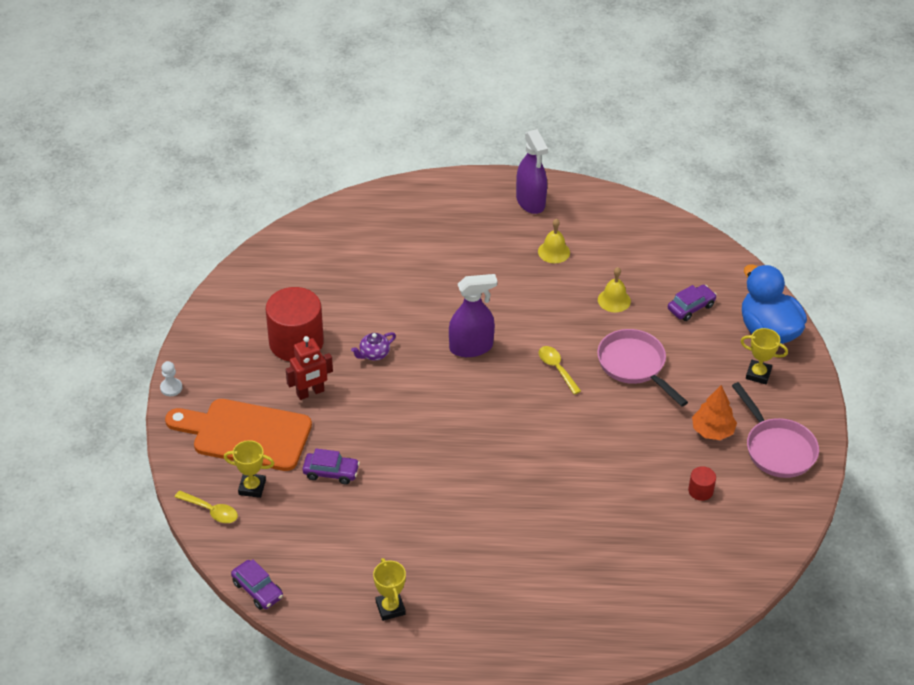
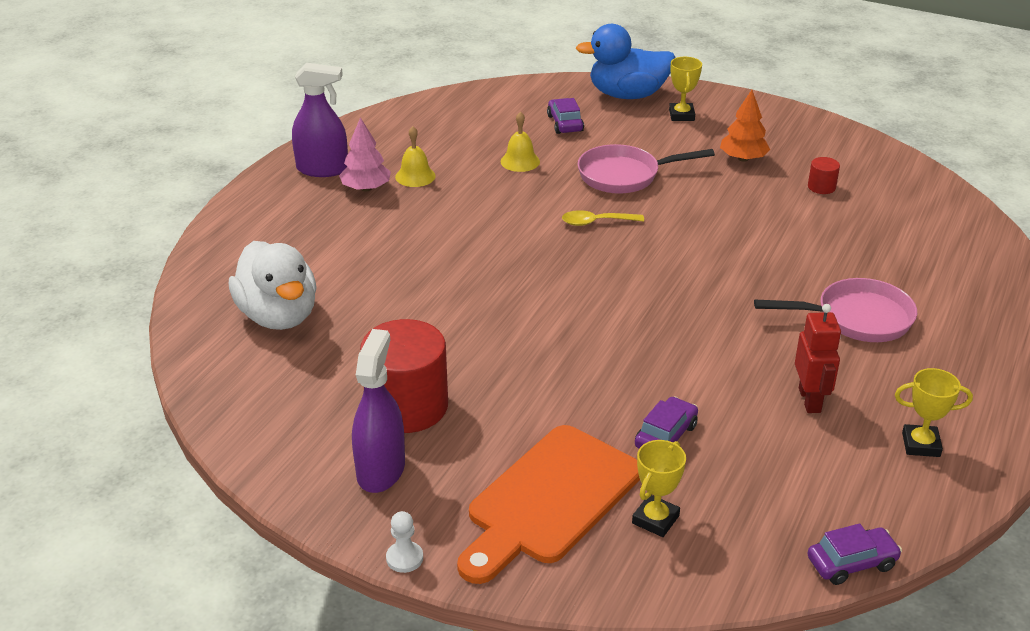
camera: 65 degrees left, 10 degrees down
yellow spoon [175,491,238,523] -> none
red robot [286,336,333,400] -> red robot moved to [795,304,841,413]
purple teapot [351,332,396,361] -> none
purple spray bottle [449,274,497,357] -> purple spray bottle moved to [352,329,405,493]
pink pan [732,382,819,478] -> pink pan moved to [754,278,917,342]
yellow trophy [741,328,788,384] -> yellow trophy turned 45 degrees counterclockwise [669,57,702,121]
none -> white duck [229,241,316,330]
none -> pink tree [339,117,391,192]

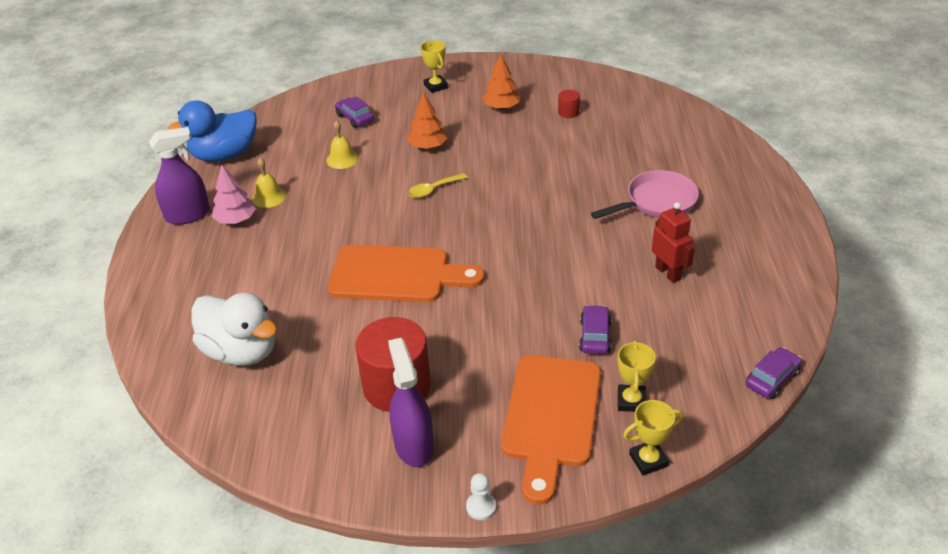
camera: 25 degrees left, 5 degrees up
blue duck [576,24,675,99] -> blue duck moved to [167,100,257,162]
pink pan [577,144,715,194] -> orange tree [407,92,447,149]
yellow trophy [895,368,973,457] -> yellow trophy moved to [623,400,683,475]
none -> orange cutting board [328,245,485,302]

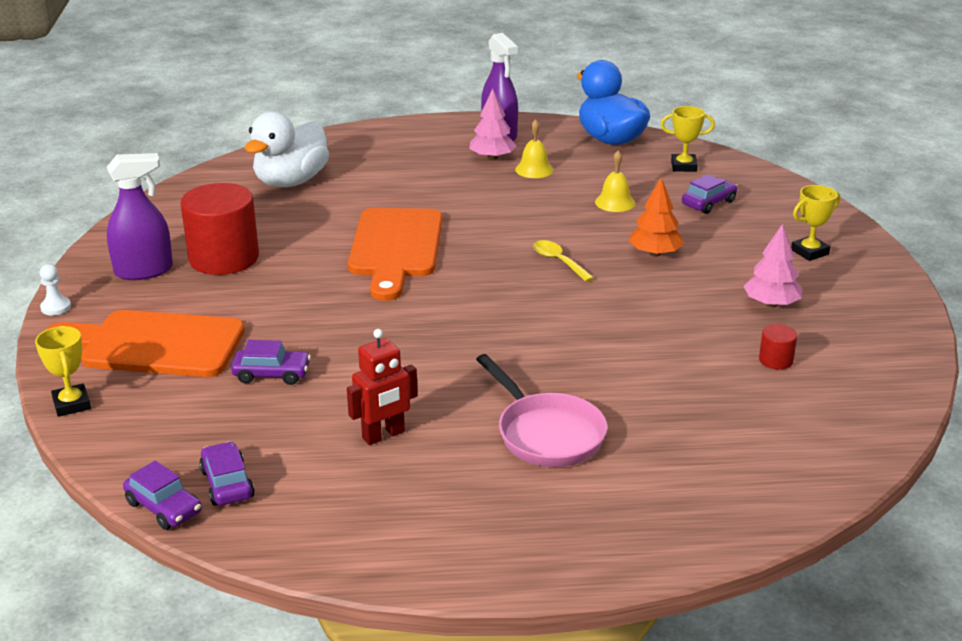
camera: 85 degrees right, 10 degrees down
orange tree [482,54,521,110] -> pink tree [743,224,803,307]
yellow trophy [618,340,656,412] -> yellow trophy moved to [661,106,715,172]
none -> purple car [199,441,255,506]

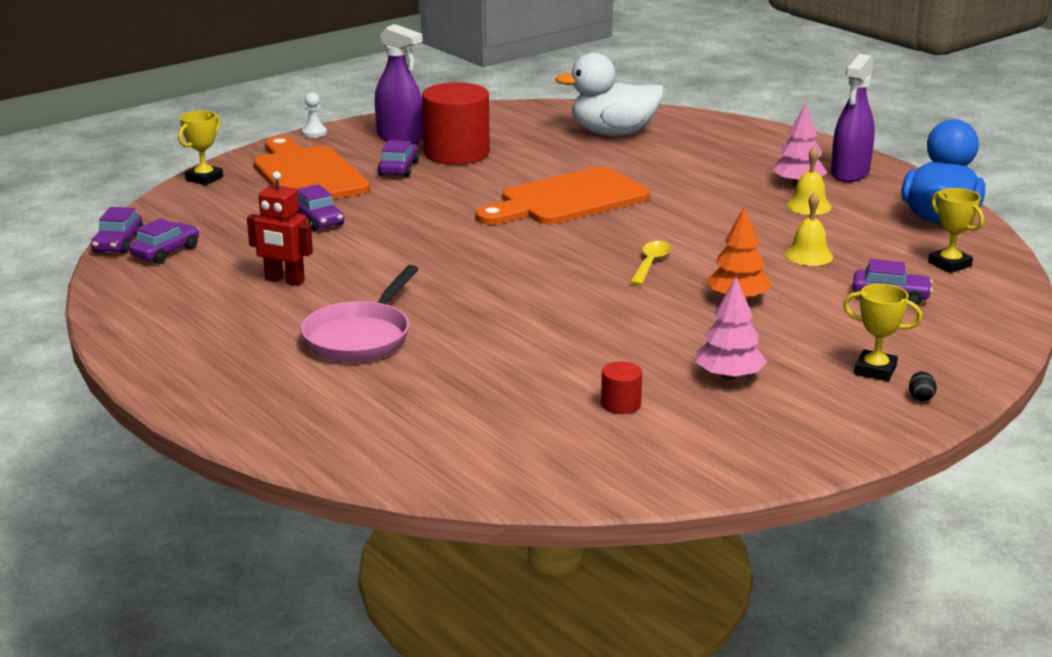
camera: 55 degrees right, 5 degrees down
none -> purple car [378,140,419,177]
none -> black egg [909,371,937,401]

